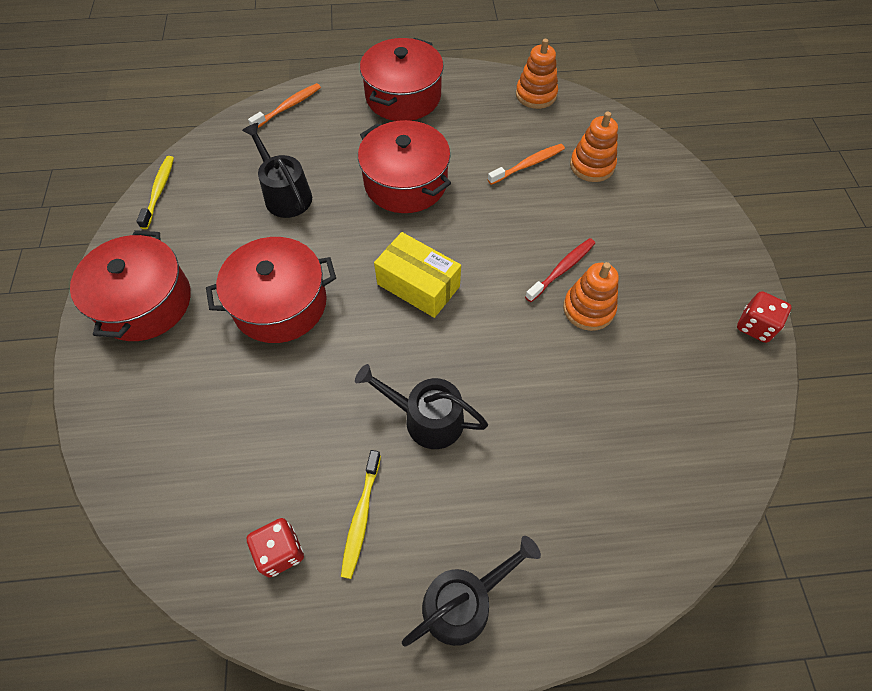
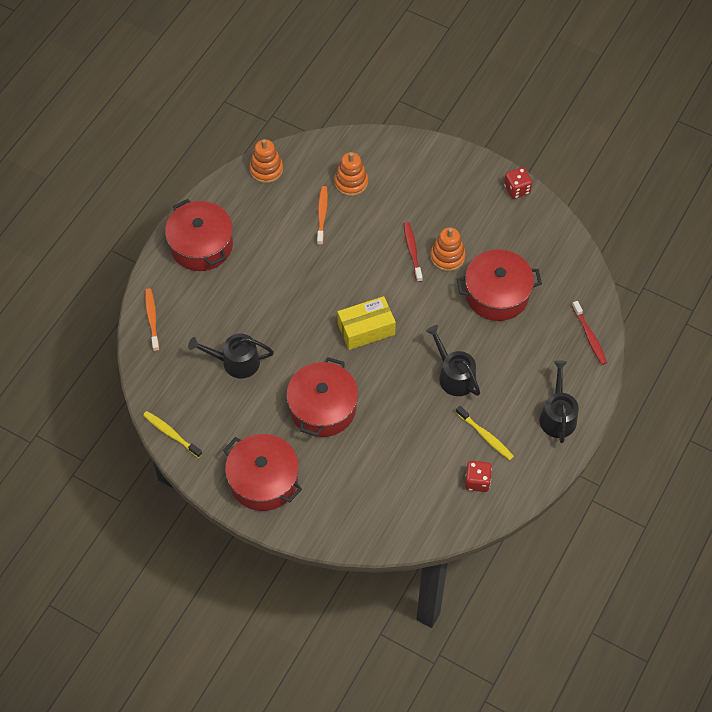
camera: 55 degrees left, 0 degrees up
black watering can [355,364,488,449] -> black watering can turned 90 degrees clockwise [426,325,480,396]
red pot [358,120,451,213] -> red pot moved to [457,249,542,321]
none -> red toothbrush [572,301,607,365]

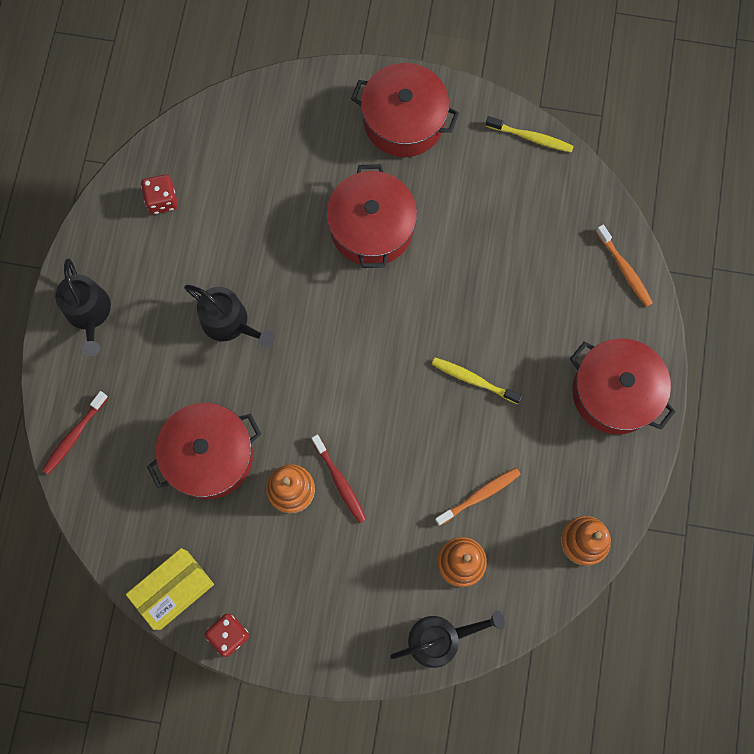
camera: 160 degrees right, 15 degrees up
black watering can [188,333,274,379] -> black watering can moved to [390,610,505,668]
orange toothbrush [317,186,328,245] -> orange toothbrush turned 105 degrees counterclockwise [435,468,521,526]
yellow box [337,296,396,350] -> yellow box moved to [126,548,214,630]
yellow toothbrush [456,406,514,460] -> yellow toothbrush moved to [432,357,522,404]
red toothbrush [572,301,607,365] -> red toothbrush turned 105 degrees counterclockwise [42,391,108,474]

